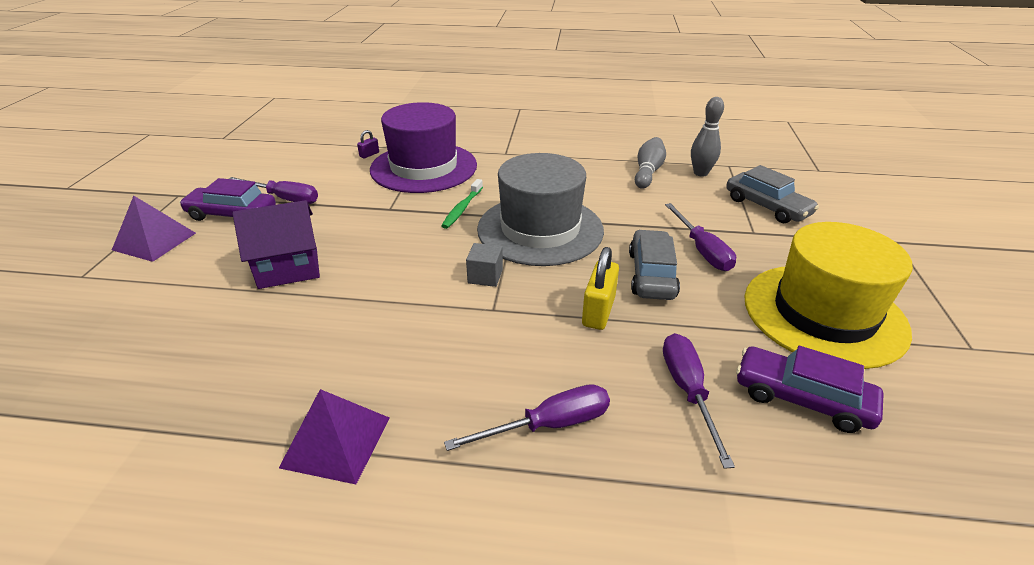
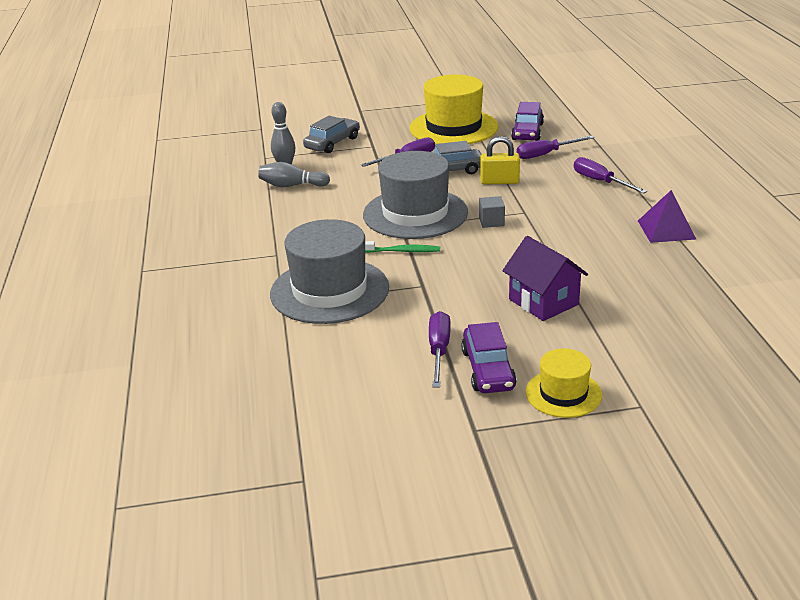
camera: 105 degrees left, 5 degrees down
purple pyramid [112,196,196,262] -> yellow hat [526,349,602,418]
purple padlock [357,130,379,158] -> none
purple hat [370,102,477,193] -> grey hat [270,219,389,324]

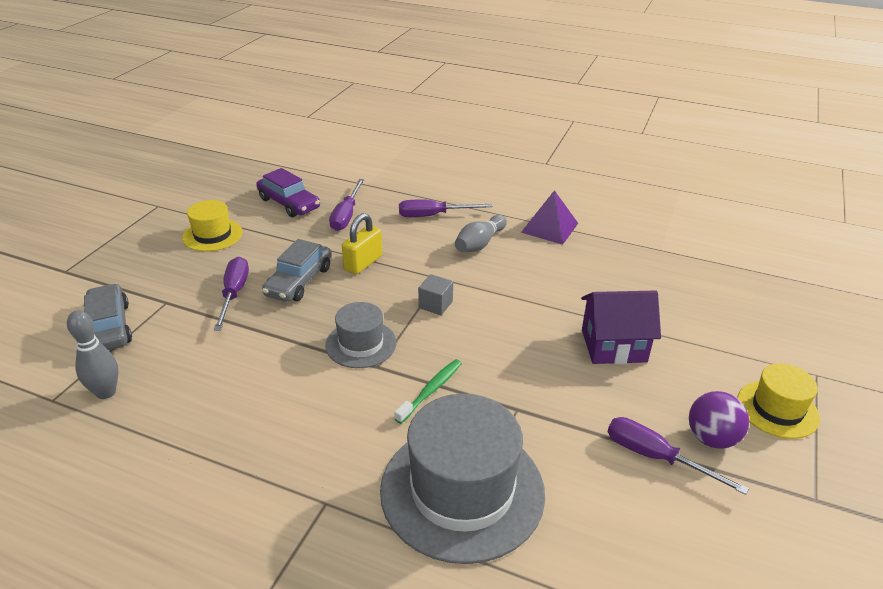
camera: 60 degrees left, 5 degrees up
grey bowling pin [258,162,330,187] -> grey bowling pin moved to [455,215,507,252]
grey hat [363,151,468,239] -> grey hat [325,302,396,368], size x0.53
yellow hat [410,75,499,145] -> yellow hat [182,200,243,252], size x0.53
purple car [461,322,517,393] -> purple ball [689,391,749,449]

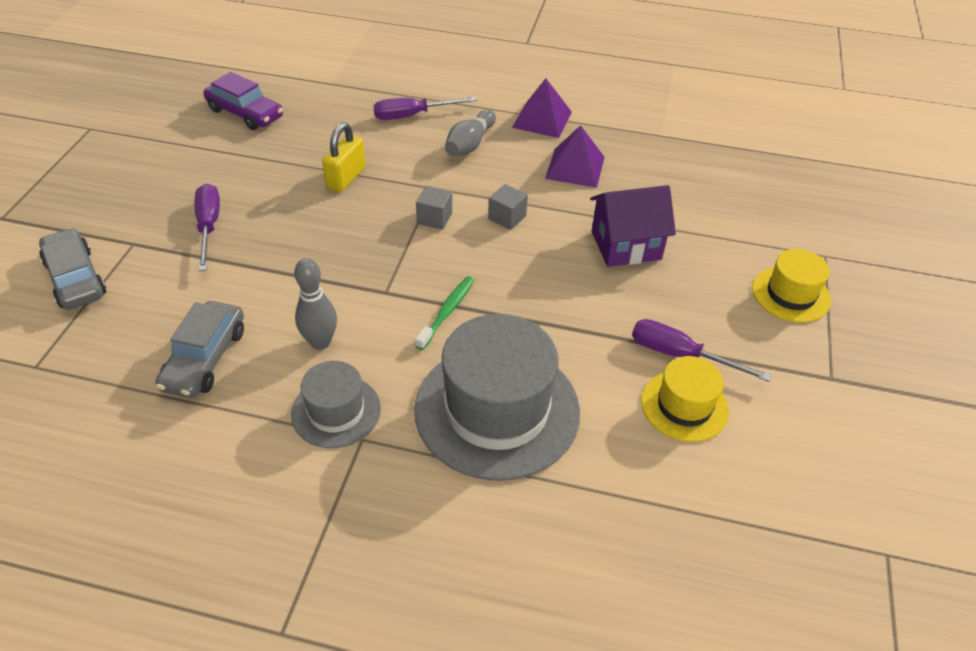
camera: 10 degrees left, 10 degrees up
grey bowling pin [67,310,118,399] -> grey bowling pin moved to [294,258,337,350]
yellow hat [182,200,243,252] -> yellow hat moved to [641,356,729,442]
grey car [262,239,331,302] -> grey car moved to [156,301,244,398]
grey hat [325,302,396,368] -> grey hat moved to [291,361,381,448]
purple screwdriver [329,179,364,231] -> none
purple ball [689,391,749,449] -> none
none -> grey cube [488,184,528,230]
none -> purple pyramid [545,125,605,188]

